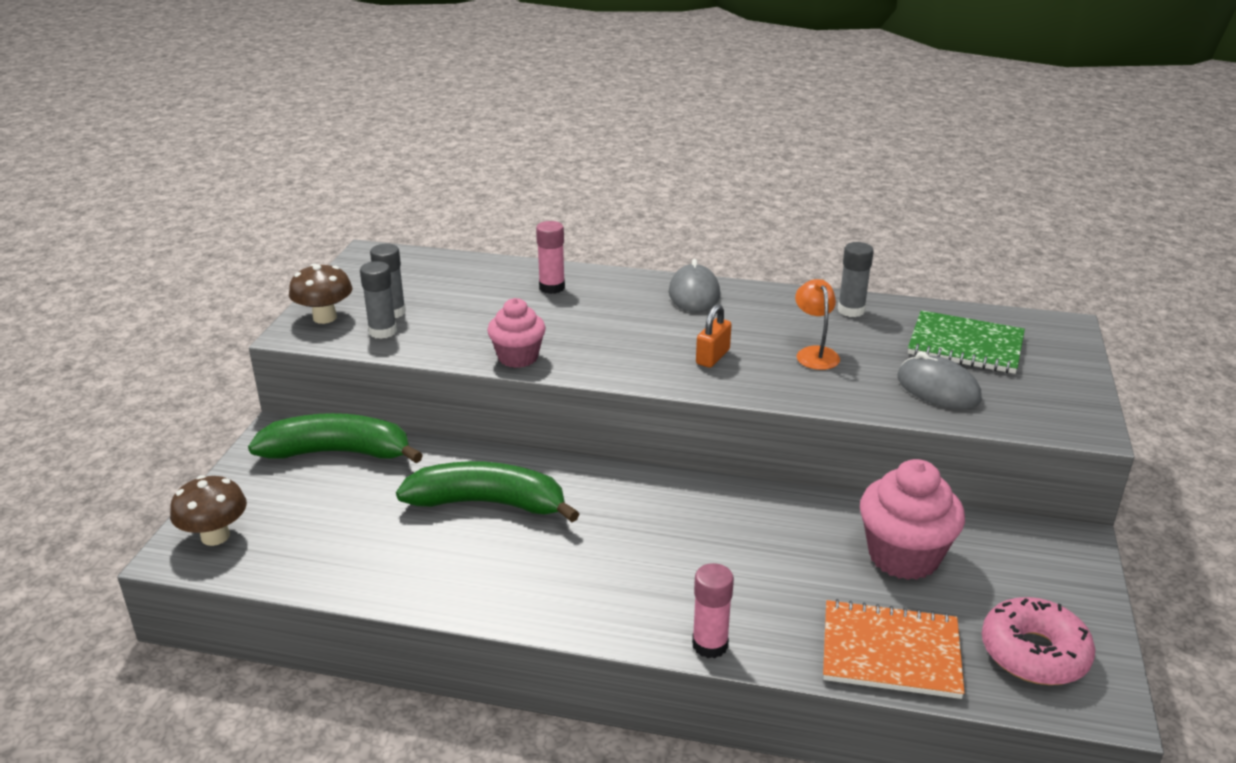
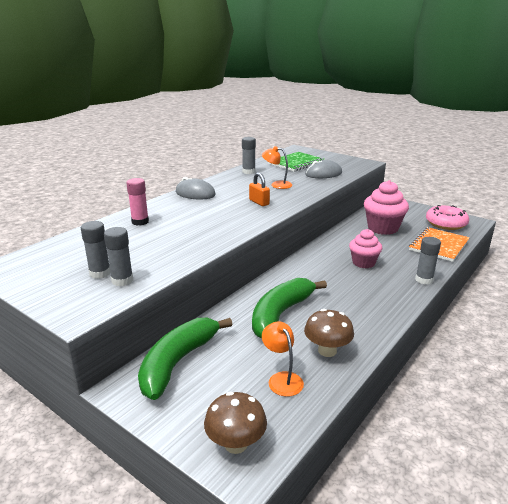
camera: 65 degrees left, 5 degrees down
brown mushroom [289,264,352,324] -> brown mushroom moved to [304,309,354,357]
pink cupcake [487,298,546,368] -> pink cupcake moved to [349,229,382,268]
pink glue stick [692,563,734,658] -> grey glue stick [415,237,441,284]
none -> orange lamp [262,322,304,397]

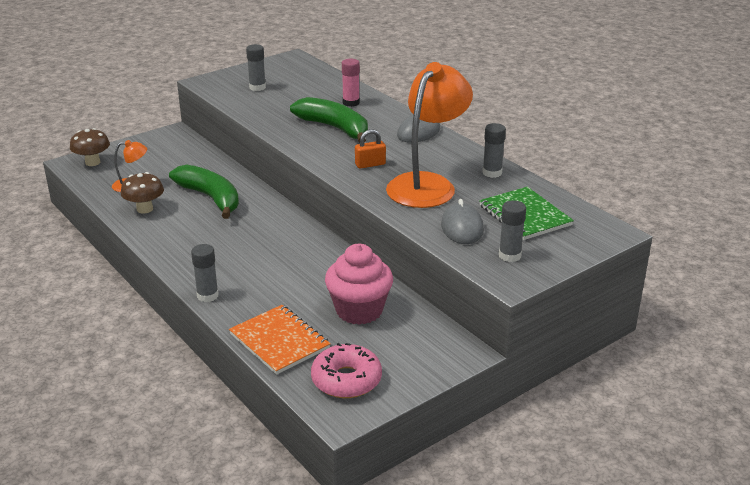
camera: 105 degrees right, 5 degrees up
grey glue stick [104,227,133,286] -> grey glue stick moved to [499,200,526,262]
green banana [138,318,232,400] -> green banana moved to [290,97,368,143]
orange lamp [262,146,292,189] -> orange lamp [386,62,473,208], size x2.27
pink cupcake [349,229,382,268] -> none

